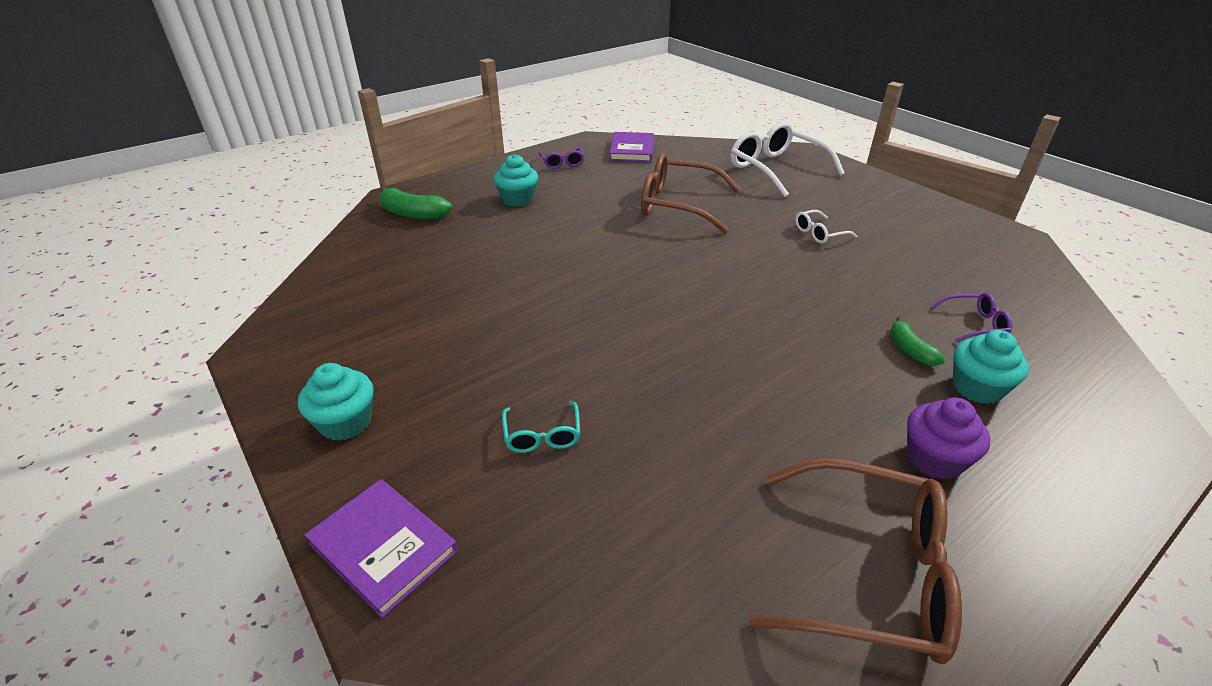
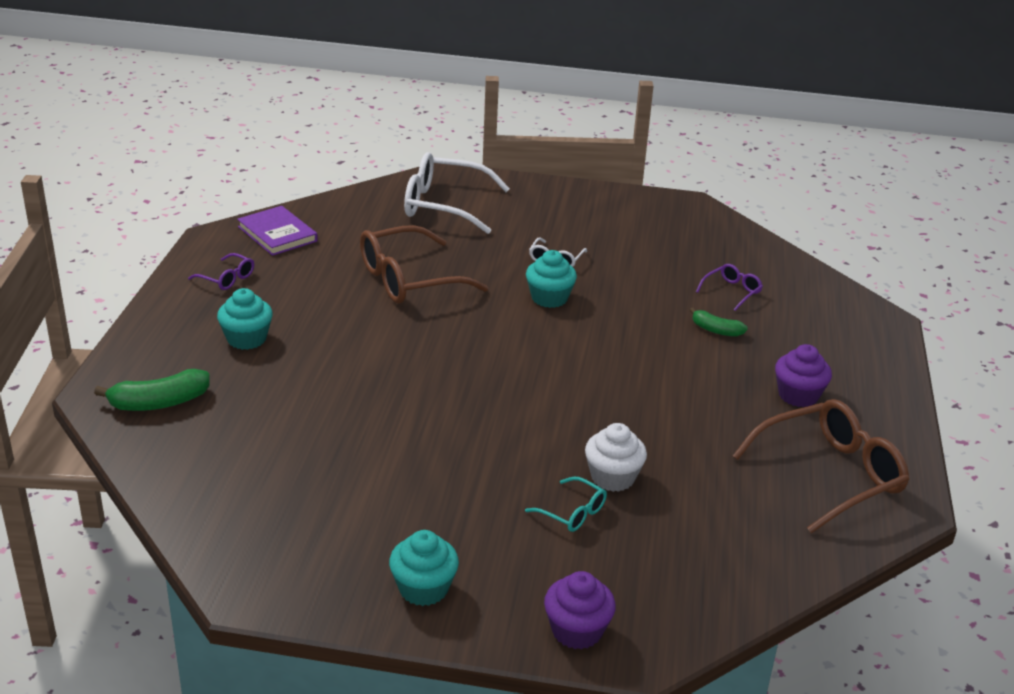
camera: 45 degrees left, 5 degrees down
purple book [305,479,458,618] -> purple cupcake [544,571,616,650]
turquoise cupcake [953,330,1029,404] -> turquoise cupcake moved to [526,250,577,308]
none -> white cupcake [585,423,647,492]

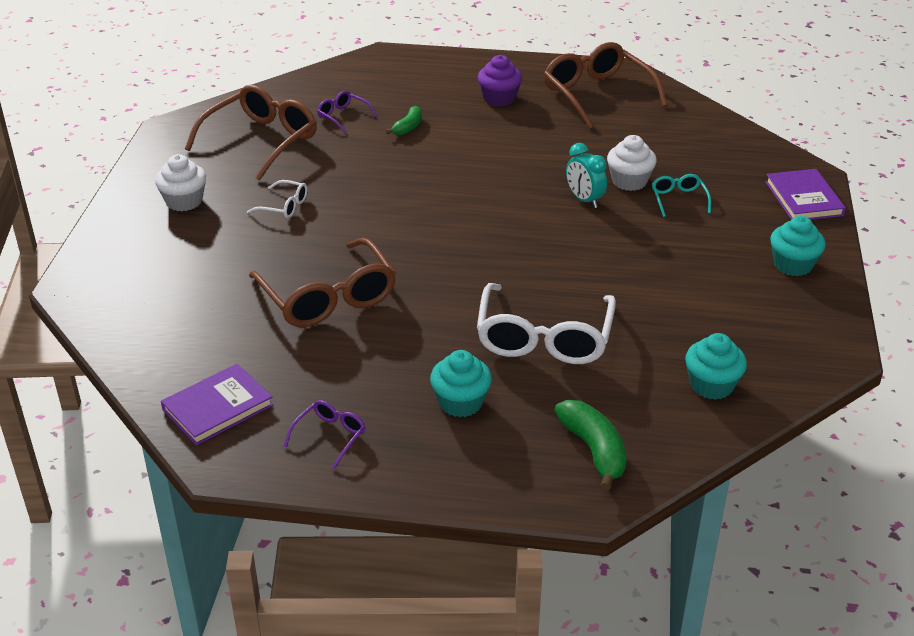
camera: 90 degrees left, 5 degrees up
white glasses [404,152,510,234] -> white glasses moved to [477,283,616,364]
turquoise glasses [525,477,607,532] -> turquoise glasses turned 45 degrees counterclockwise [652,174,711,217]
turquoise cupcake [526,250,577,308] -> turquoise cupcake moved to [685,333,747,400]
purple cupcake [544,571,616,650] -> purple book [765,169,846,220]
none -> white cupcake [155,154,206,211]
none -> brown glasses [185,85,317,181]
none -> turquoise clock [566,143,607,208]

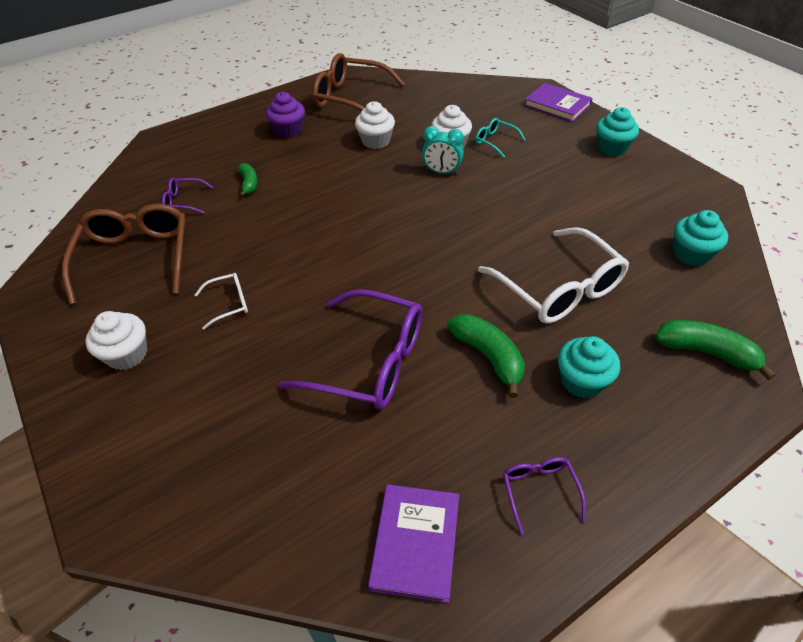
camera: 40 degrees left, 10 degrees up
brown glasses [249,238,396,327] -> purple glasses [279,289,422,410]
none -> white cupcake [355,101,395,149]
none -> green banana [447,314,525,398]

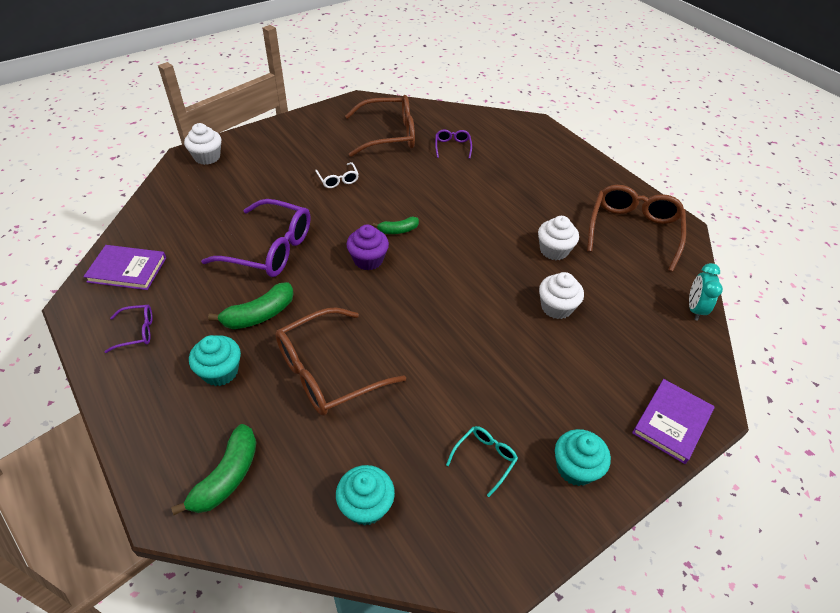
camera: 85 degrees right, 0 degrees up
white cupcake [85,311,147,370] -> white cupcake moved to [184,123,221,165]
green banana [238,163,258,197] -> green banana moved to [372,217,419,234]
purple cupcake [266,92,305,138] -> purple cupcake moved to [346,224,389,270]
purple glasses [279,289,422,410] -> purple glasses turned 90 degrees counterclockwise [201,199,311,277]
turquoise clock [422,126,464,175] -> turquoise clock moved to [689,263,723,321]
turquoise glasses [475,118,526,158] -> turquoise glasses moved to [446,426,518,497]
white glasses [478,227,629,324] -> brown glasses [275,308,406,416]

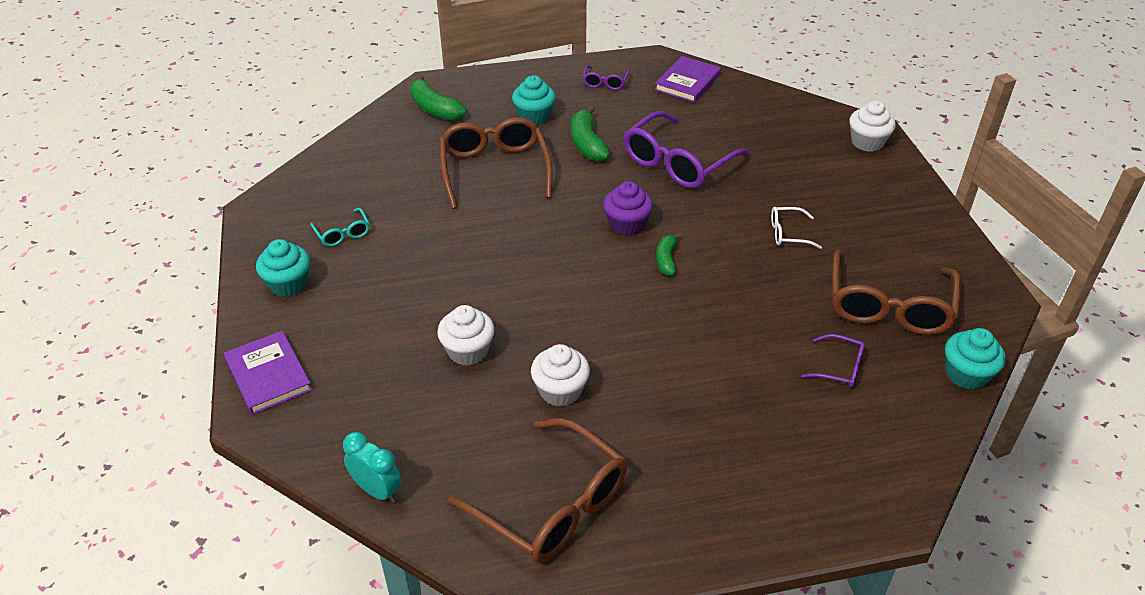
camera: 115 degrees right, 5 degrees down
turquoise cupcake [336,465,395,526] -> turquoise cupcake moved to [945,328,1006,390]

